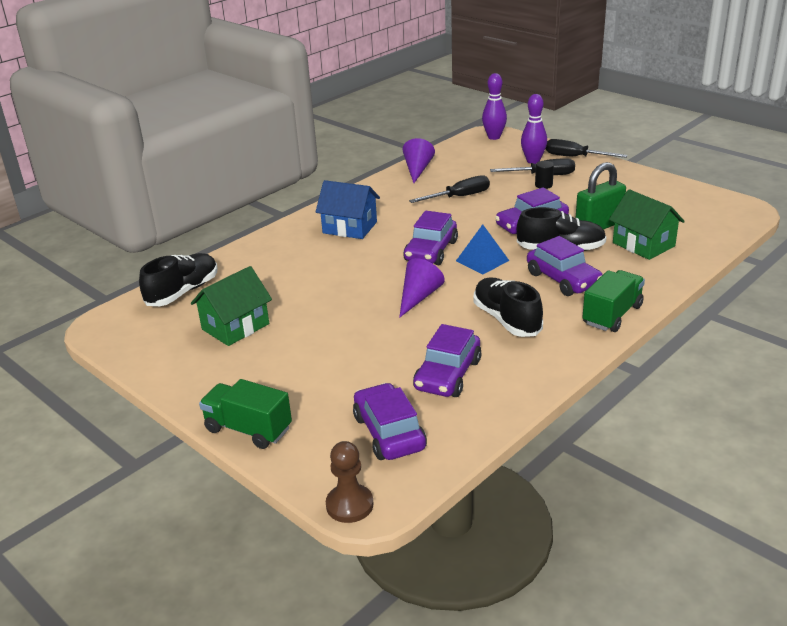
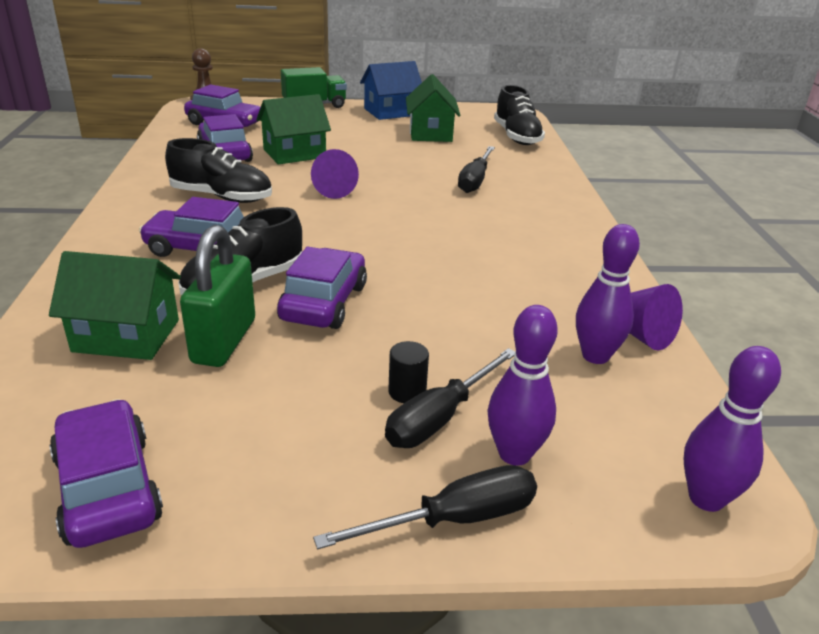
camera: 130 degrees right, 0 degrees up
blue house [316,180,380,239] -> blue house moved to [360,61,422,120]
purple car [403,211,458,265] -> purple car moved to [50,399,163,548]
black screwdriver [409,175,490,203] -> black screwdriver moved to [458,146,495,193]
blue pyramid [456,224,509,274] -> none
green truck [582,270,645,332] -> none
none -> green house [257,94,331,164]
none -> purple bowling pin [576,224,640,364]

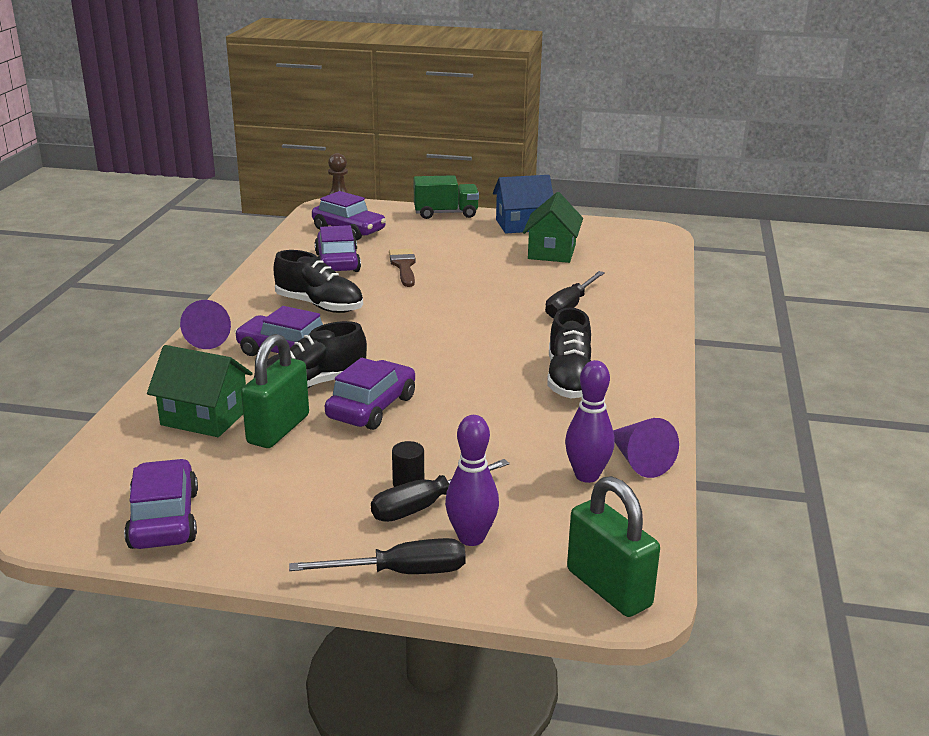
camera: 15 degrees right, 5 degrees down
green house [257,94,331,164] -> brown brush [389,249,416,287]
purple cone [311,149,359,199] -> purple cone moved to [180,300,231,349]
black shoe [494,85,545,145] -> black shoe moved to [547,308,591,399]
purple bowling pin [684,346,781,512] -> green padlock [567,476,660,617]

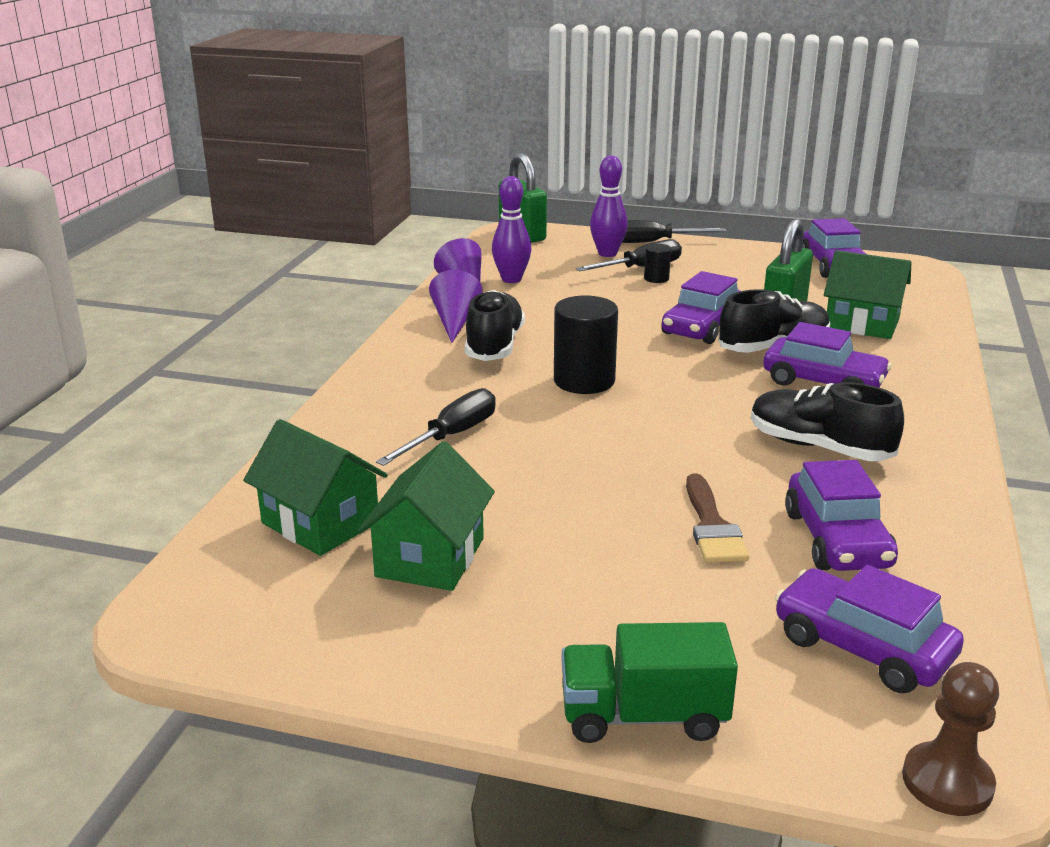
camera: 175 degrees left, 0 degrees up
purple cone [180,300,231,349] -> purple cone moved to [429,270,483,343]
blue house [493,175,553,233] -> none
none -> green house [243,419,388,556]
none -> black cylinder [554,296,618,394]

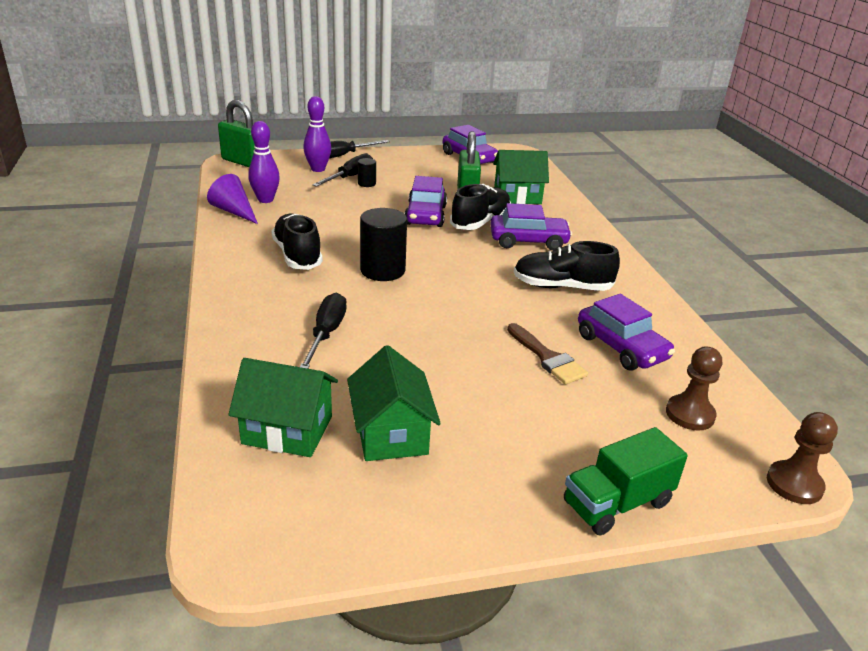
camera: 30 degrees left, 5 degrees up
purple cone [429,270,483,343] -> none
purple car [775,565,964,693] -> brown pawn [666,346,722,431]

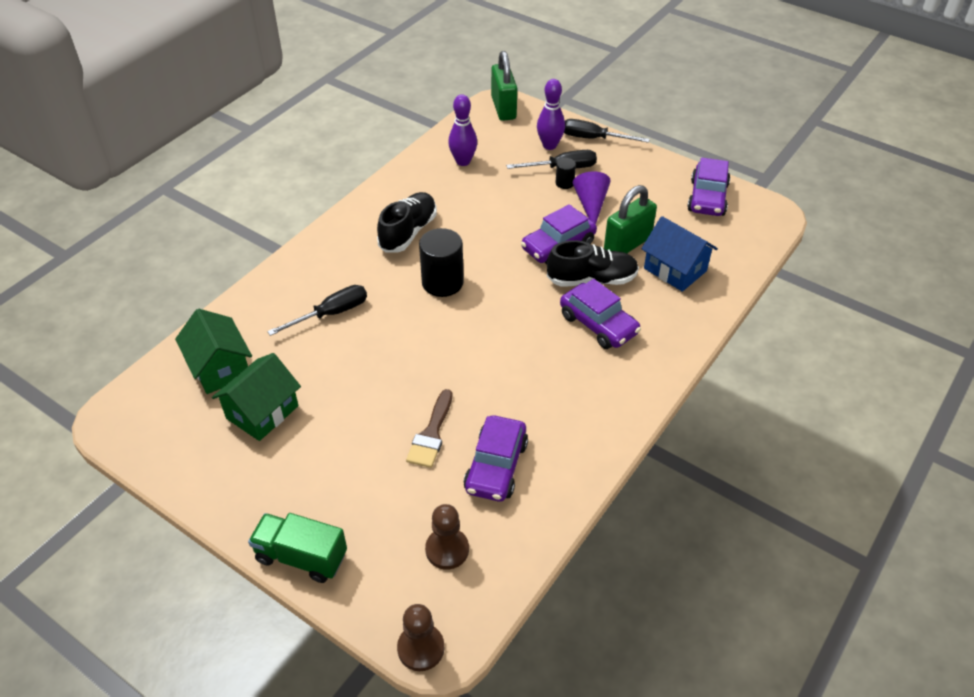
camera: 50 degrees right, 15 degrees up
purple cone [207,174,258,224] -> purple cone moved to [573,171,611,224]
green house [493,150,549,204] -> blue house [641,216,718,292]
black shoe [514,241,620,291] -> none

